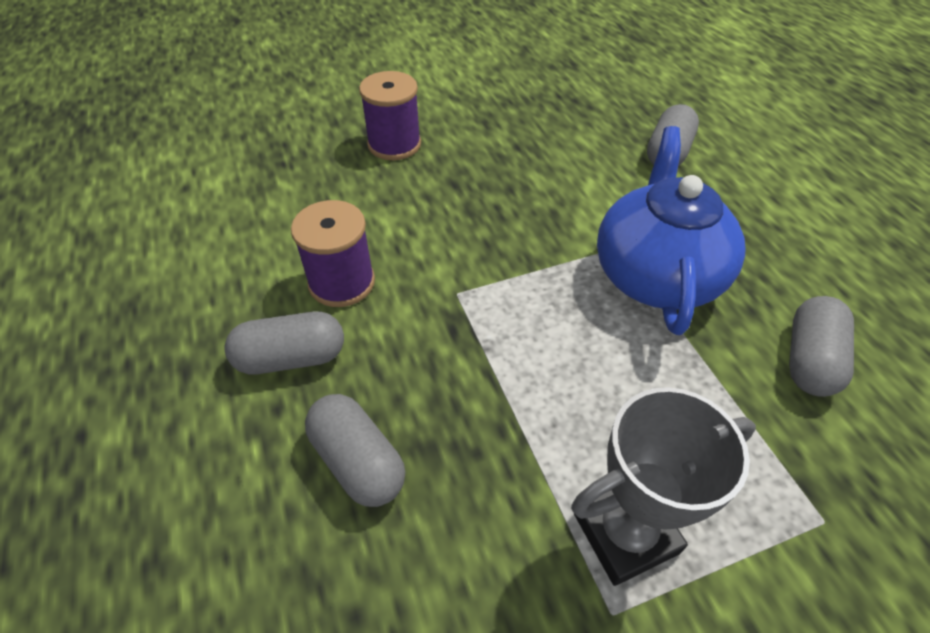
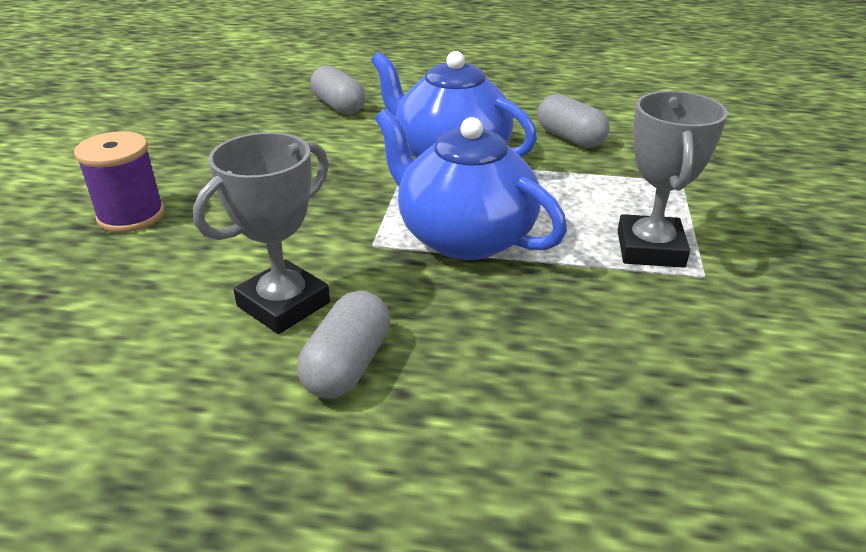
camera: 60 degrees left, 15 degrees down
purple spool [291,200,375,307] -> grey trophy [193,132,330,334]
grey capsule [305,394,405,507] -> none
none -> blue teapot [375,109,567,260]

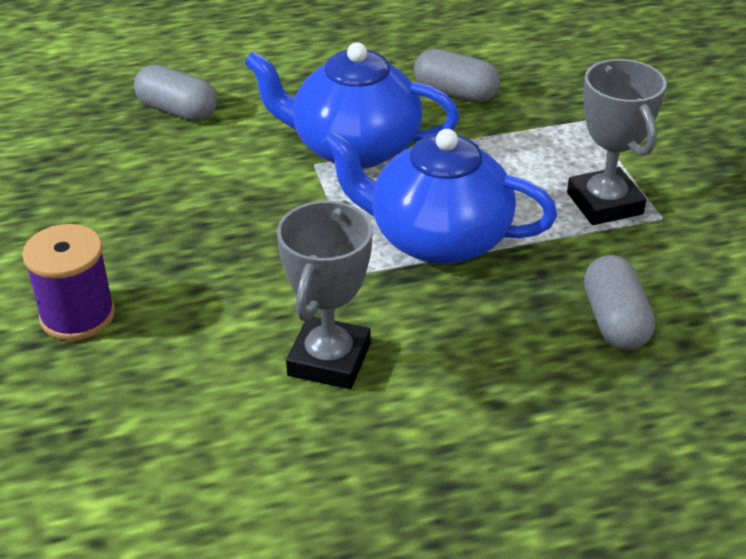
camera: 25 degrees left, 5 degrees up
grey capsule [297,290,390,399] -> grey capsule moved to [584,255,655,350]

